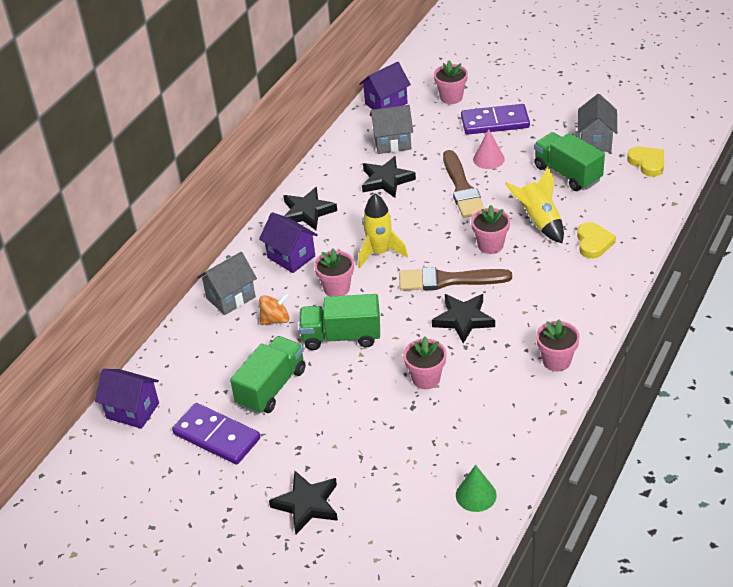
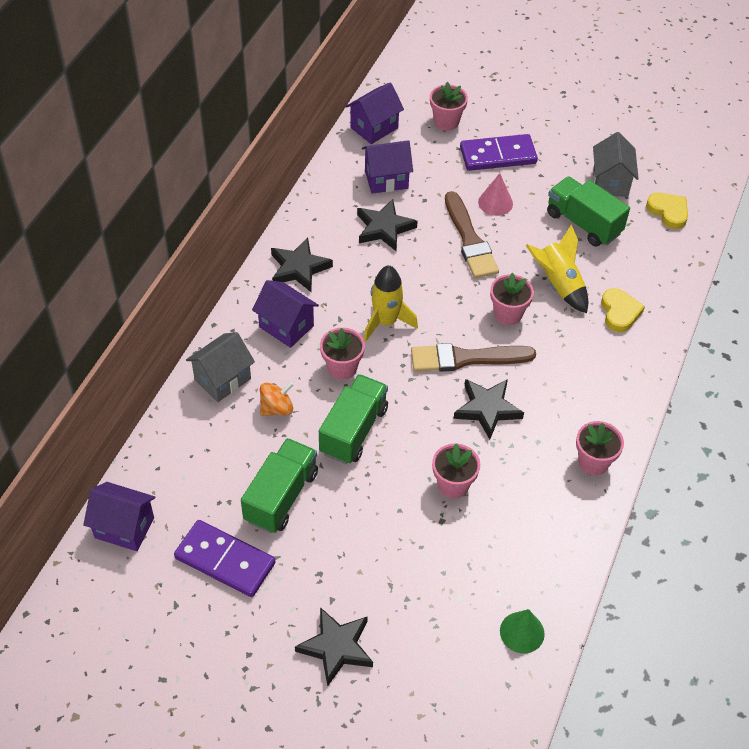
camera: 10 degrees left, 10 degrees up
green truck [299,294,380,350] -> green truck turned 120 degrees clockwise [319,374,388,464]
grey house [370,105,413,154] -> purple house [362,140,413,194]

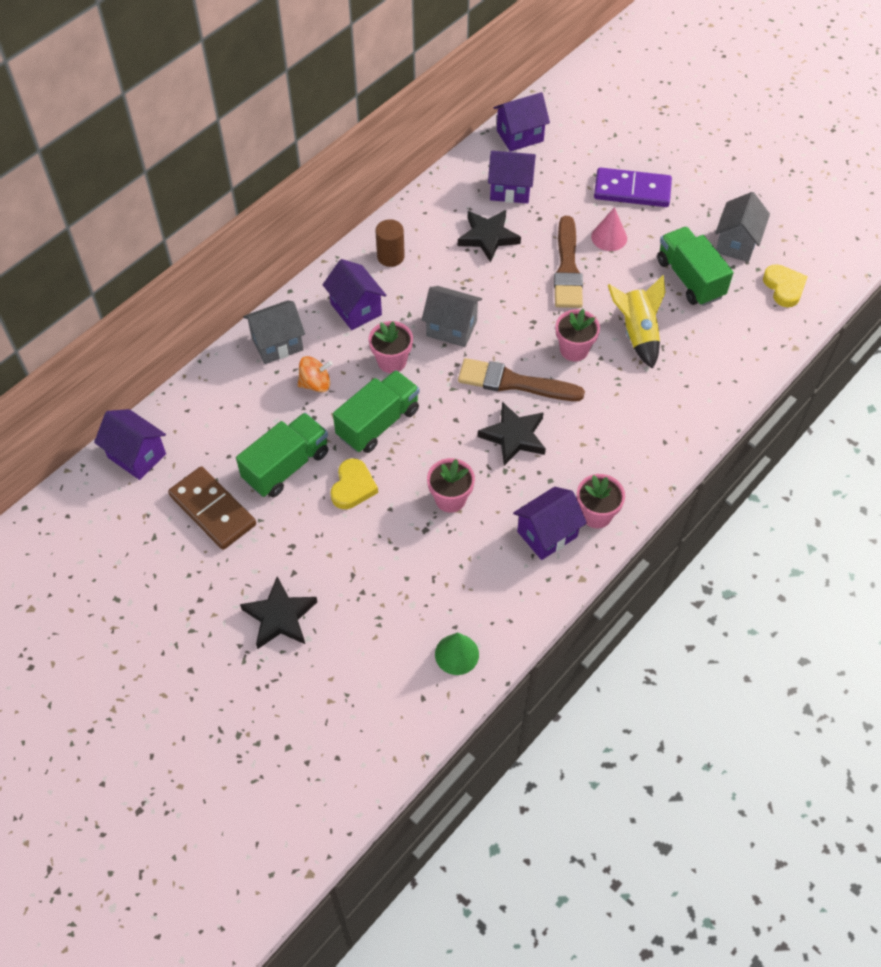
camera: 20 degrees right, 5 degrees up
purple domino [174,520,275,597] -> brown domino [168,466,256,550]
black star [271,238,333,292] -> brown cylinder [375,219,405,267]
yellow rocket [364,265,418,342] -> grey house [422,286,482,347]
pink flower pot [430,82,468,130] -> none
yellow heart [601,288,645,332] -> yellow heart moved to [331,458,378,509]
none -> purple house [513,487,587,560]

